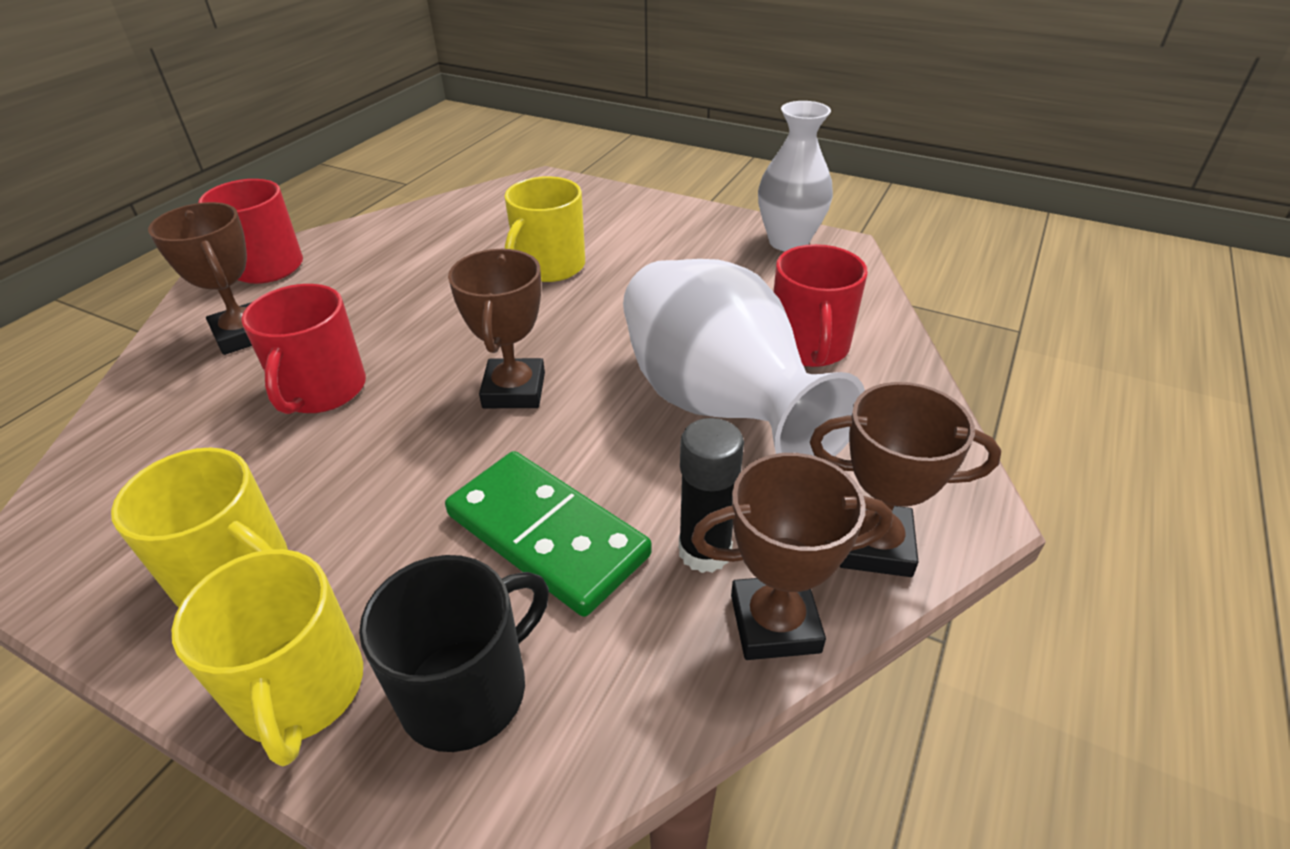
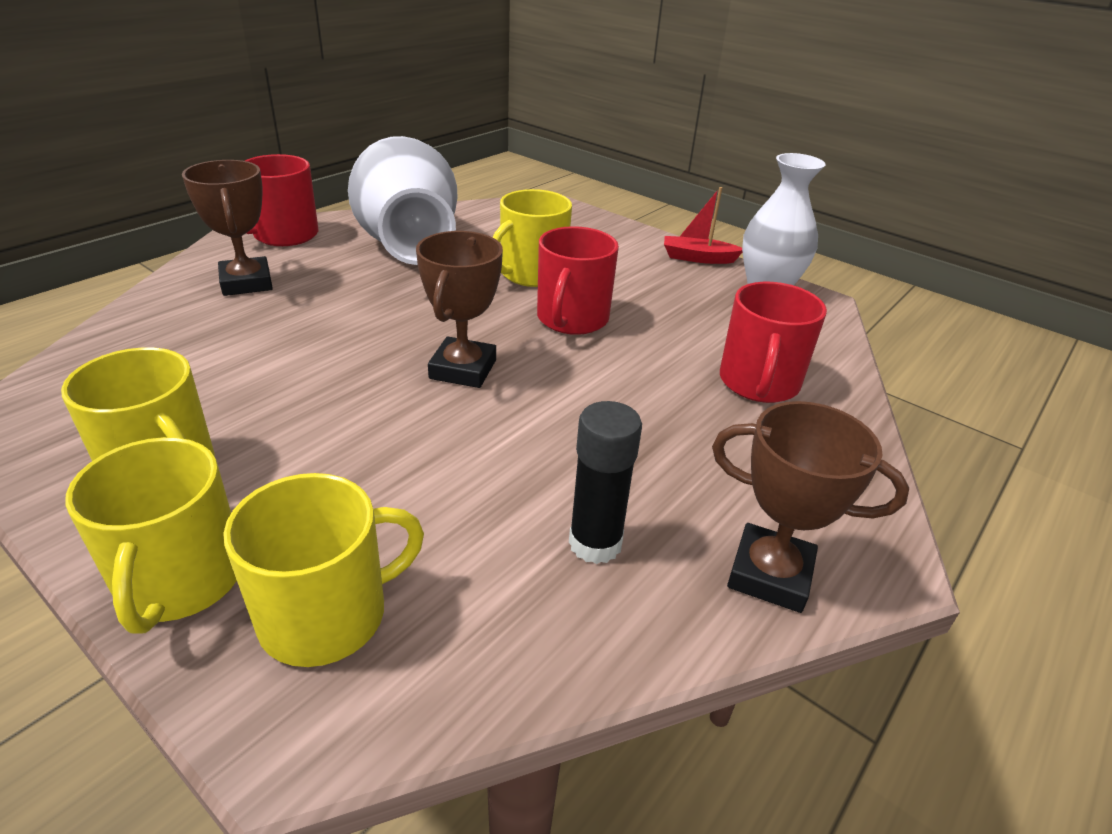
camera: 10 degrees right, 5 degrees down
red mug [241,284,366,414] -> red mug moved to [537,226,619,335]
black mug [359,555,549,752] -> yellow mug [224,473,424,667]
green domino [445,451,652,617] -> none
white vase [623,259,865,456] -> white vase moved to [348,136,458,265]
brown trophy [691,453,893,660] -> none
none -> red boat [664,187,742,264]

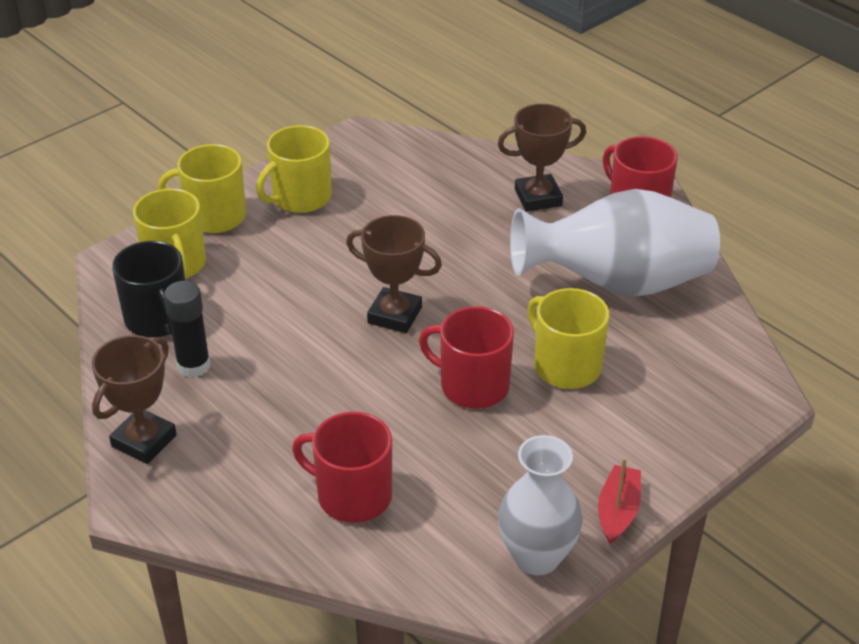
camera: 100 degrees right, 5 degrees up
none -> black mug [112,241,185,338]

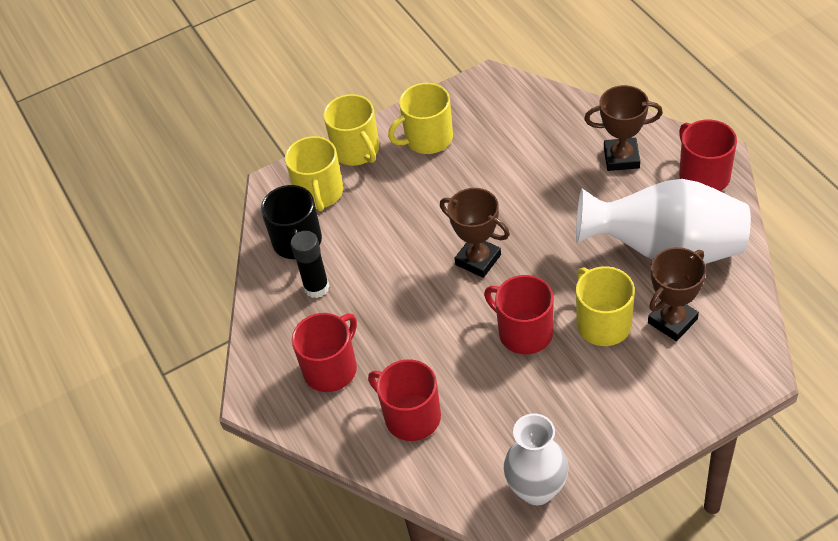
camera: 20 degrees right, 10 degrees up
brown trophy [92,335,177,464] -> brown trophy moved to [648,247,706,341]
yellow mug [158,144,246,233] -> yellow mug turned 135 degrees counterclockwise [323,94,379,166]
red boat [598,458,641,544] -> none
none -> red mug [292,313,357,392]

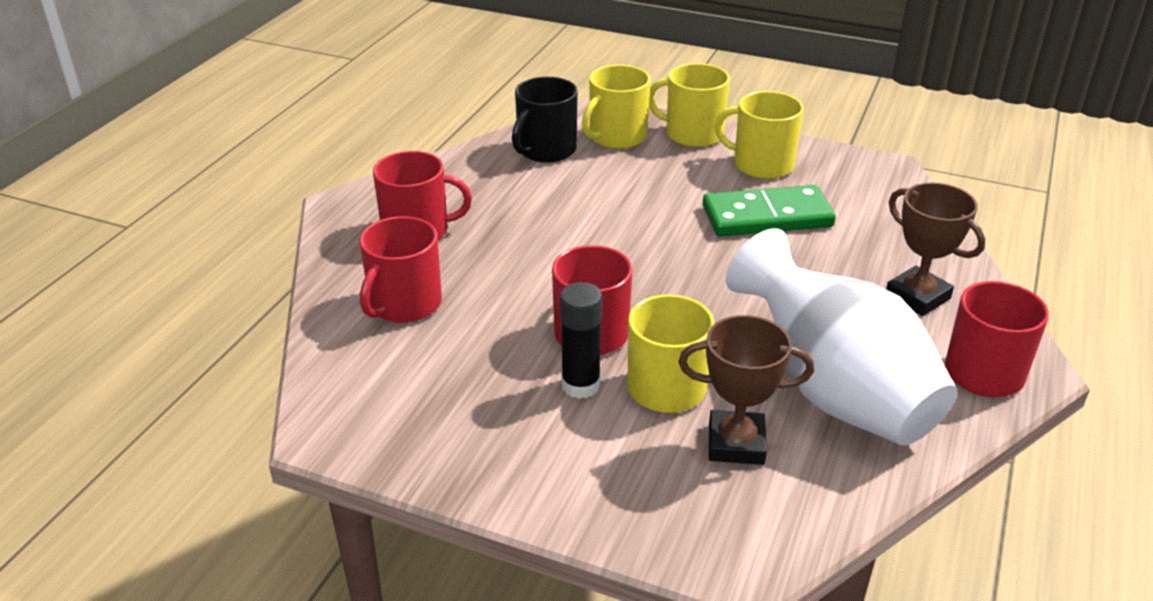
camera: 45 degrees right, 15 degrees down
black glue stick [291,231,330,298] -> black glue stick moved to [560,282,603,399]
yellow mug [323,94,379,166] -> yellow mug turned 90 degrees clockwise [649,63,730,147]
red mug [368,359,441,441] -> red mug turned 150 degrees counterclockwise [359,216,442,323]
brown trophy [440,188,510,278] -> none
white vase [504,413,568,505] -> none
none -> green domino [703,185,836,237]

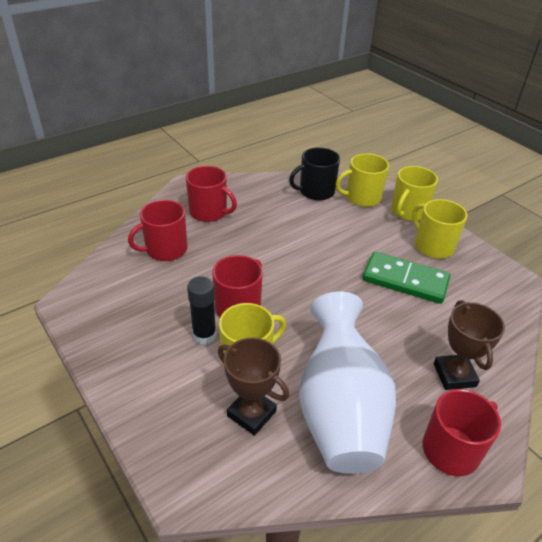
camera: 30 degrees right, 5 degrees up
yellow mug [649,63,730,147] -> yellow mug turned 105 degrees counterclockwise [391,166,438,221]

